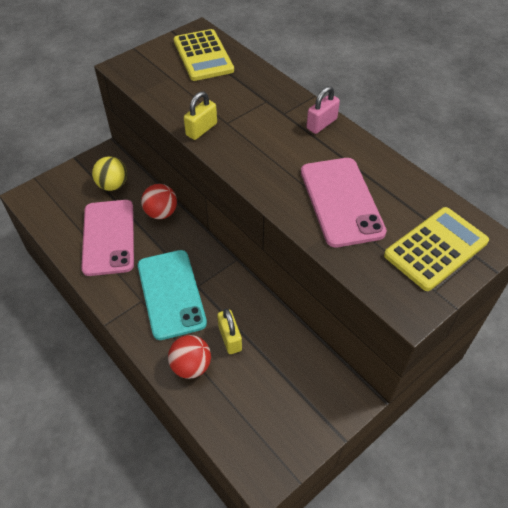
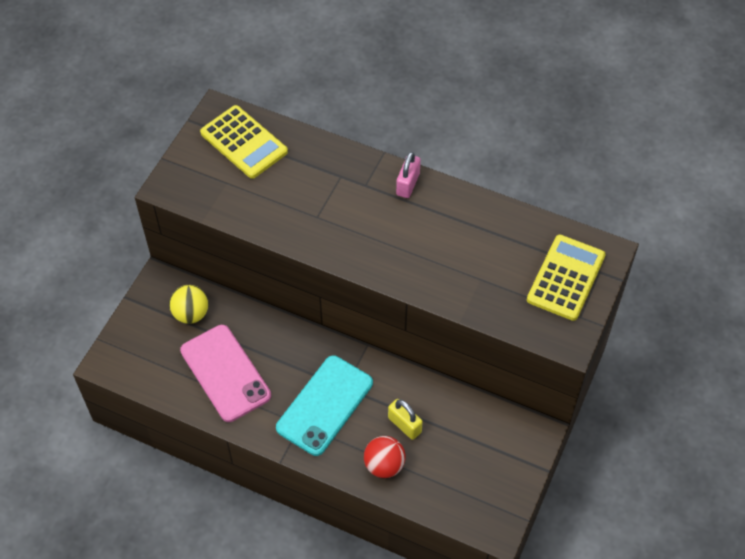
camera: 25 degrees left, 5 degrees up
turquoise phone [138,250,207,340] -> turquoise phone turned 75 degrees clockwise [276,356,373,456]
red ball [141,184,177,219] -> none
yellow padlock [184,91,217,140] -> none
pink phone [301,158,387,247] -> none

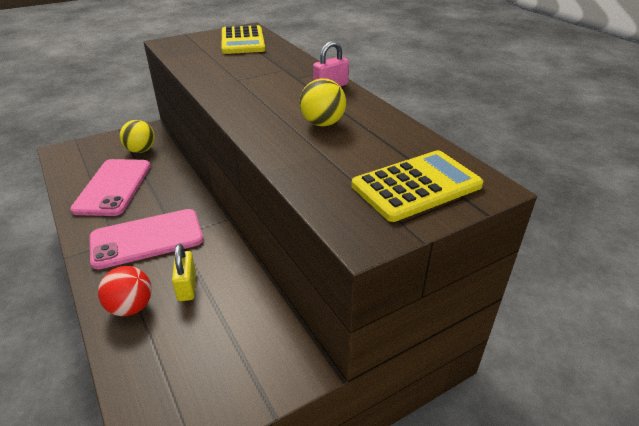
camera: 35 degrees right, 20 degrees down
turquoise phone [276,356,373,456] -> pink phone [90,209,203,269]
none -> yellow ball [300,78,346,126]

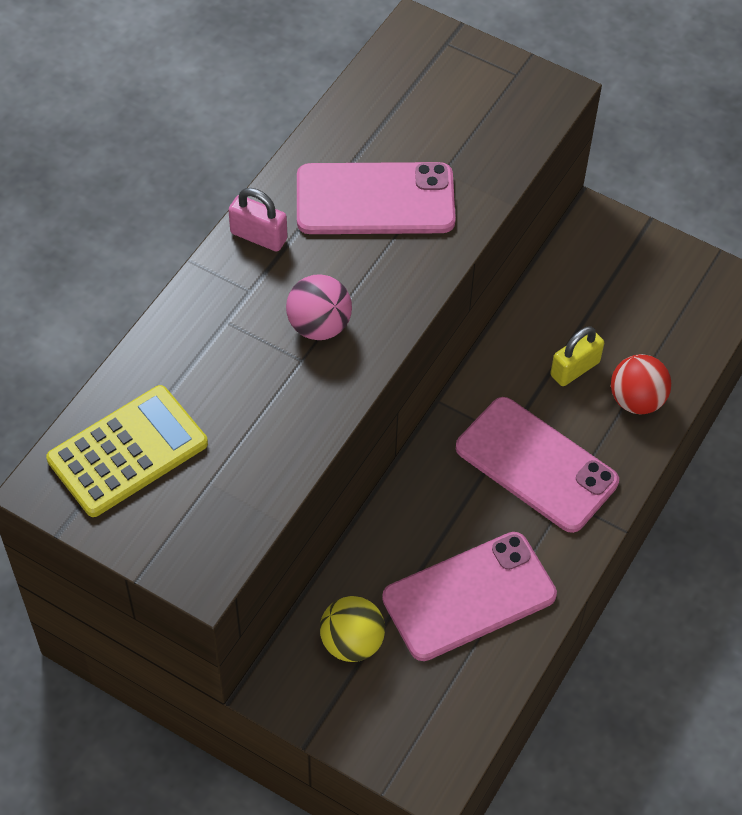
camera: 120 degrees left, 20 degrees up
yellow ball [300,78,346,126] -> pink phone [297,162,456,234]
yellow calculator [351,150,483,222] -> none
none -> pink ball [286,274,352,340]

